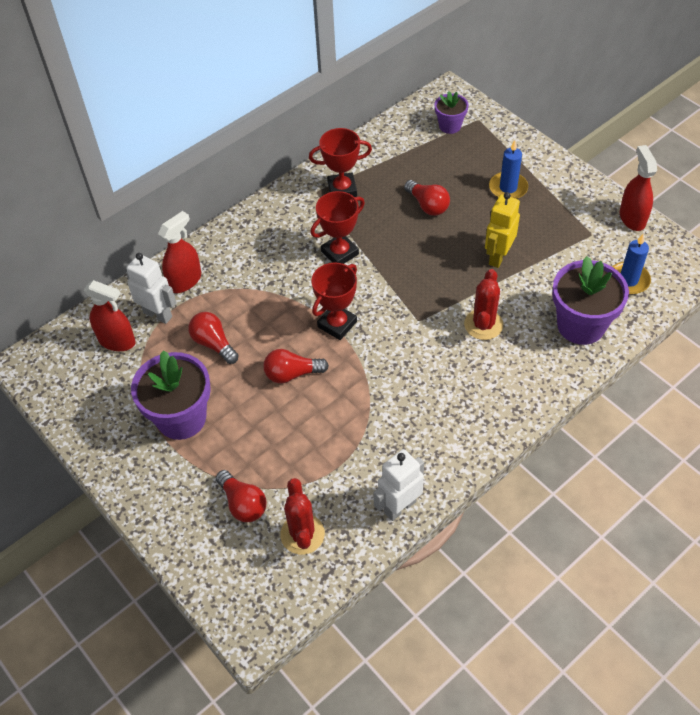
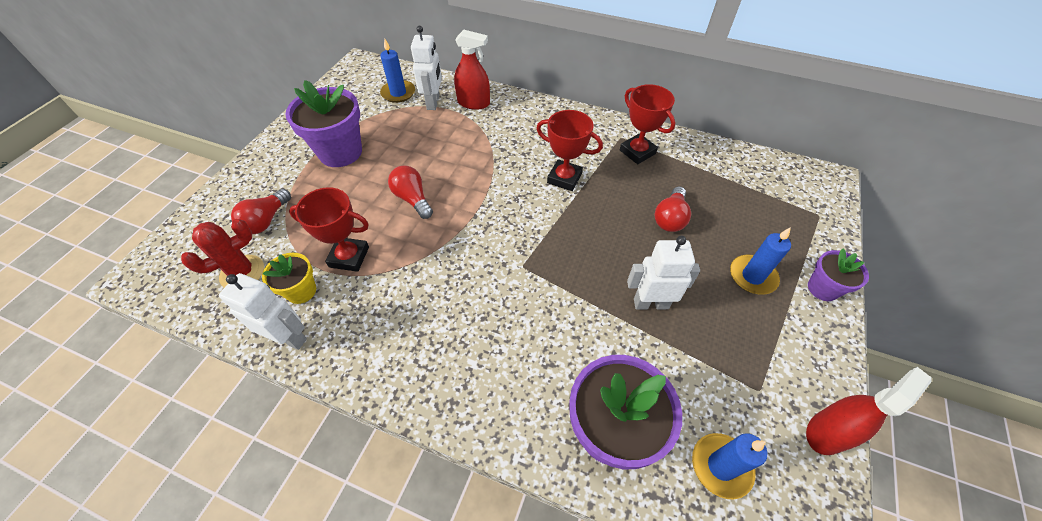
camera: 60 degrees right, 0 degrees up
red spray bottle [84,280,135,351] -> blue candle [380,38,415,103]
red light bulb [188,312,239,364] -> none
red trophy [312,263,357,340] -> red trophy moved to [289,187,369,272]
purple flower pot [435,91,469,134] -> purple flower pot moved to [808,249,869,301]
red cactus [464,269,503,340] -> none
yellow robot [485,192,520,268] -> white robot [627,236,700,310]
none -> yellow flower pot [262,253,316,304]

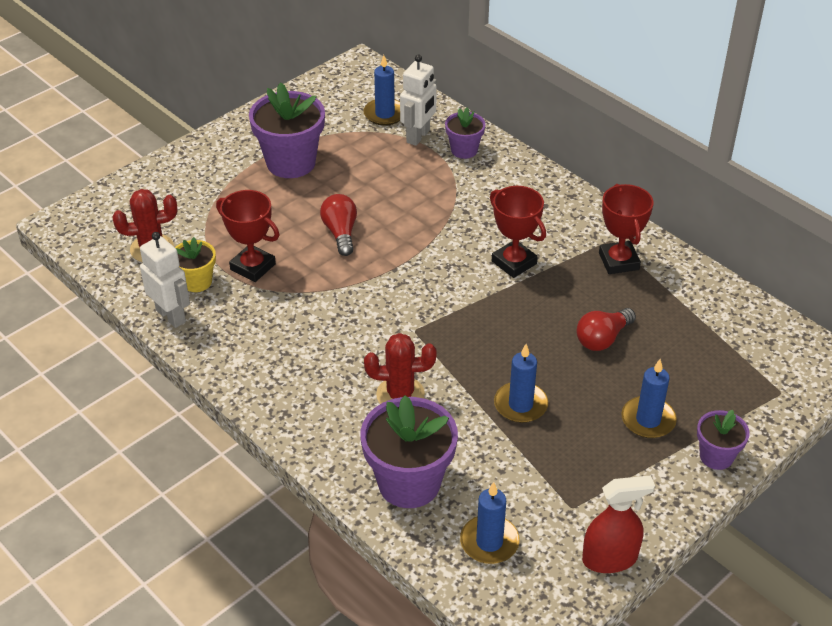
camera: 25 degrees right, 10 degrees down
red light bulb [231,189,291,234] -> none
red spray bottle [454,30,490,110] -> purple flower pot [445,108,486,159]
white robot [627,236,700,310] -> blue candle [494,344,548,423]
none -> red cactus [364,333,437,404]

